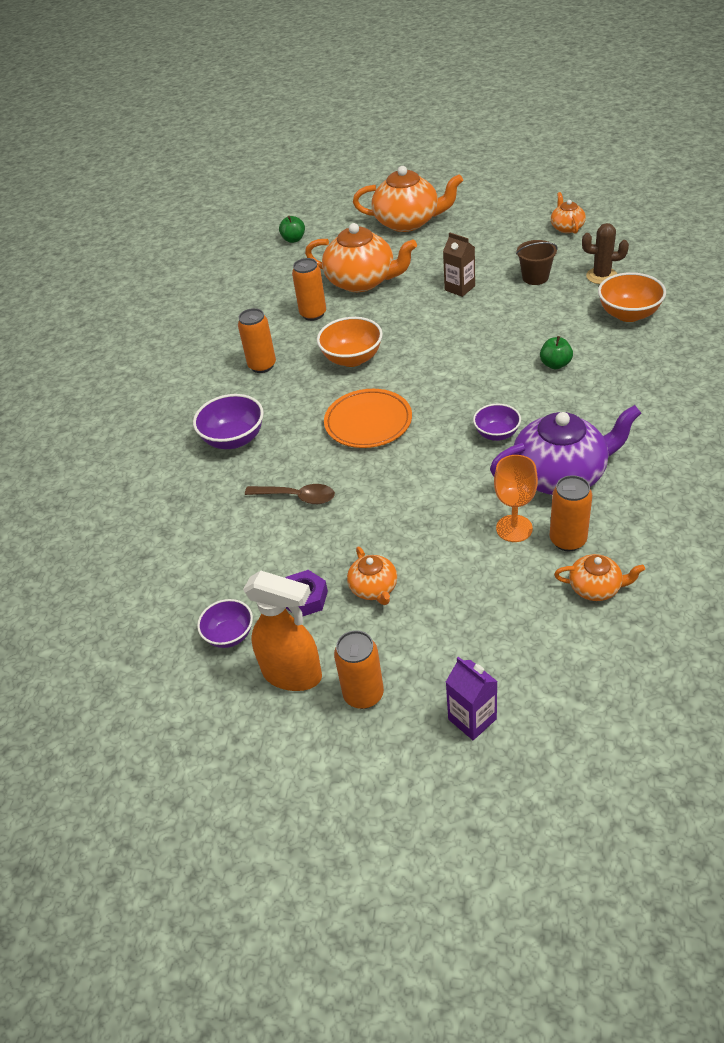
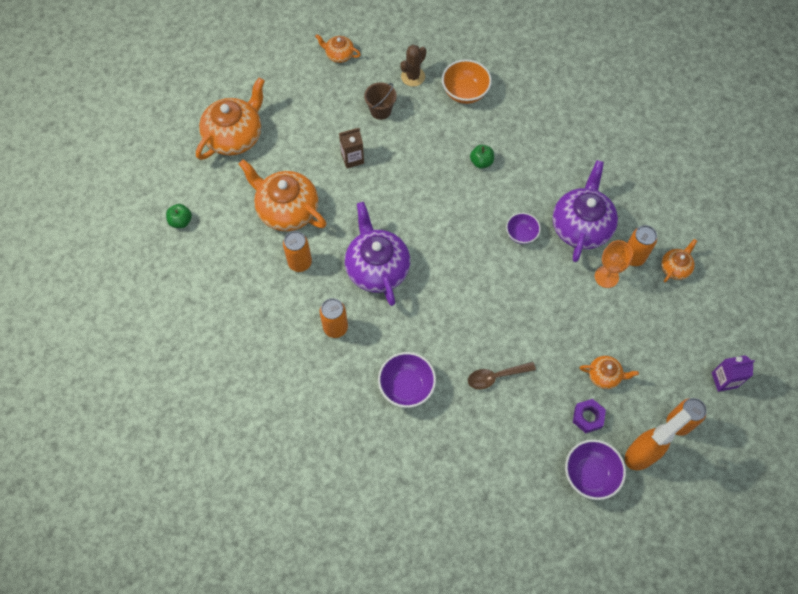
camera: 65 degrees left, 20 degrees up
purple bowl [197,599,253,648] -> purple bowl [565,440,626,500], size x1.55
brown spoon [245,484,335,504] -> brown spoon turned 150 degrees counterclockwise [468,362,536,389]
orange teapot [305,223,417,292] -> orange teapot turned 105 degrees counterclockwise [239,159,326,231]
orange bowl [317,317,383,367] -> purple teapot [345,202,410,306]
orange plate [324,389,412,448] -> none

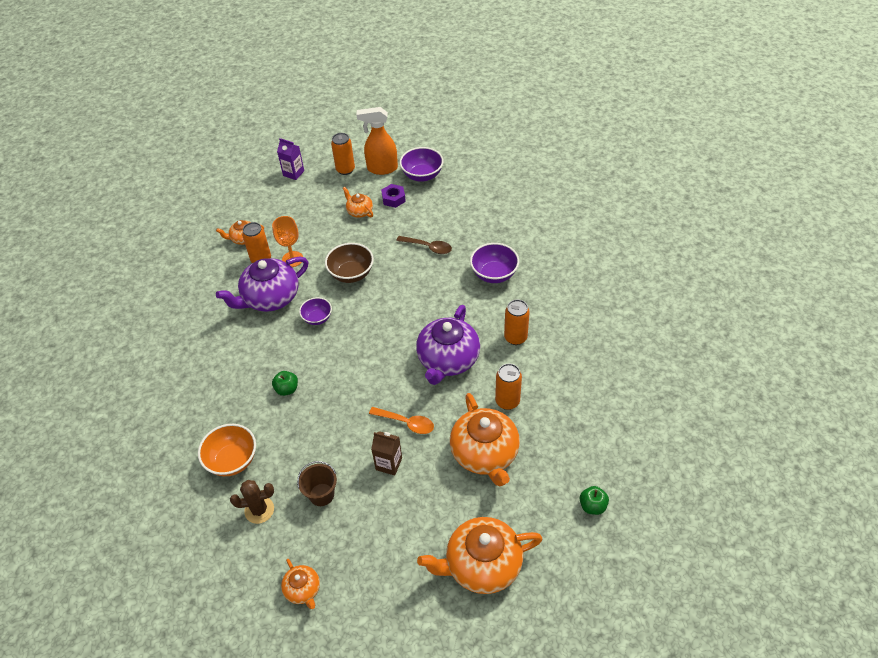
camera: 140 degrees left, 15 degrees down
none -> brown bowl [325,243,374,283]
none -> orange spoon [369,407,434,434]

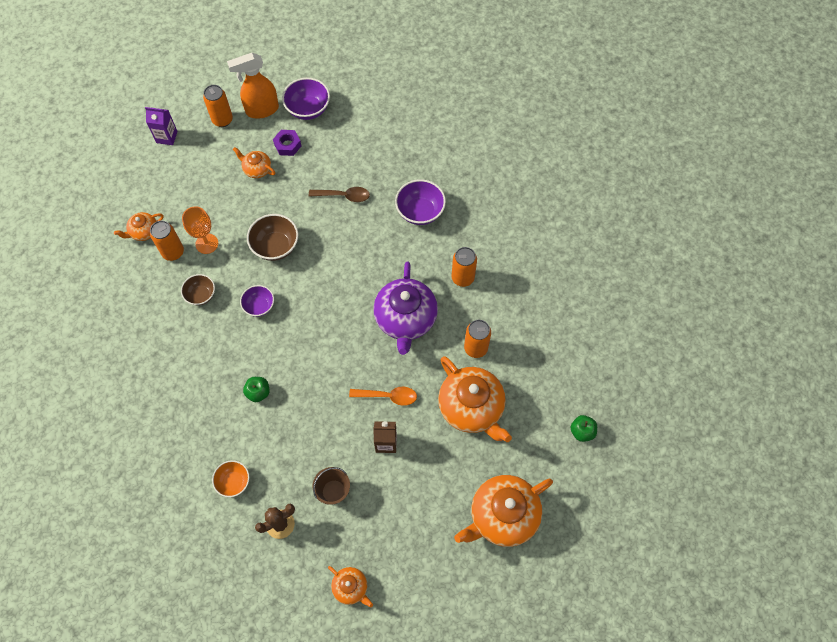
camera: 20 degrees left, 15 degrees up
orange bowl [198,424,256,476] -> orange bowl [212,460,250,497], size x0.65
purple teapot [216,257,308,312] -> brown bowl [181,274,215,305]

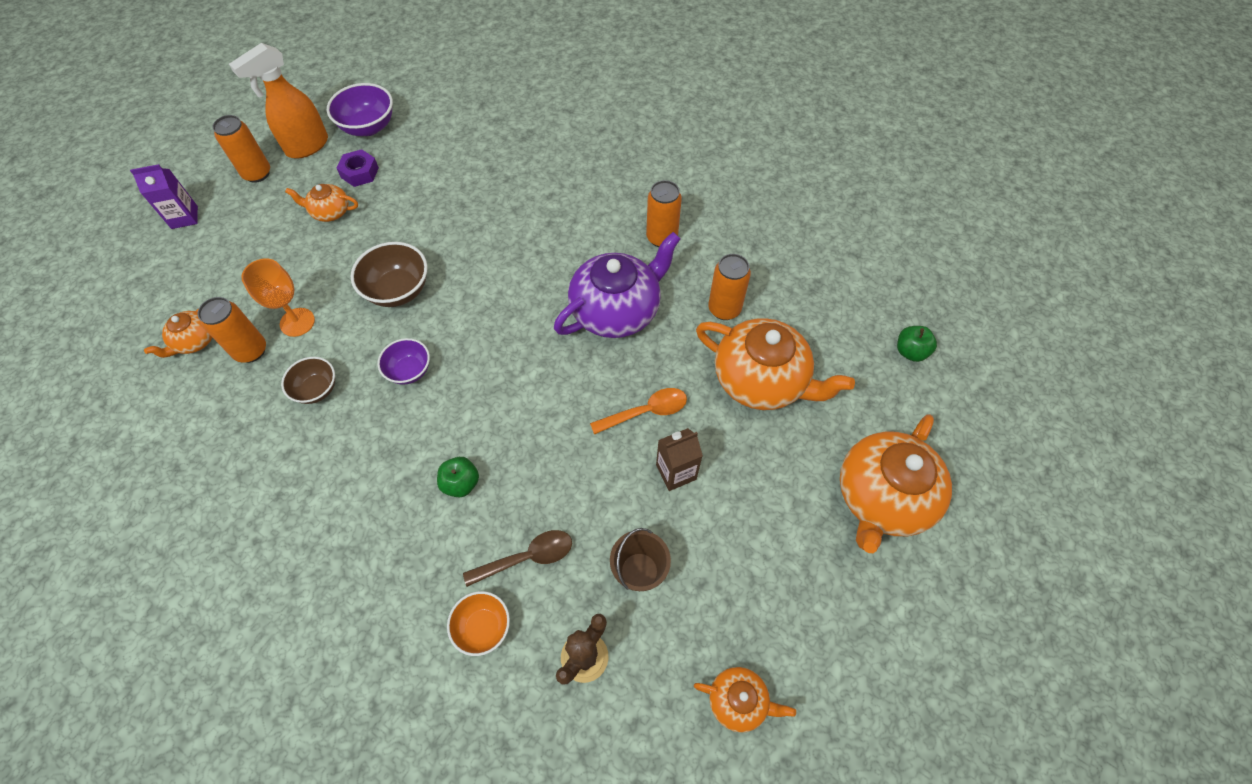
camera: 25 degrees left, 5 degrees down
brown spoon [309,187,370,202] -> brown spoon moved to [463,530,572,587]
purple teapot [373,262,438,355] -> purple teapot turned 105 degrees counterclockwise [554,232,681,338]
purple bowl [395,179,446,225] -> none

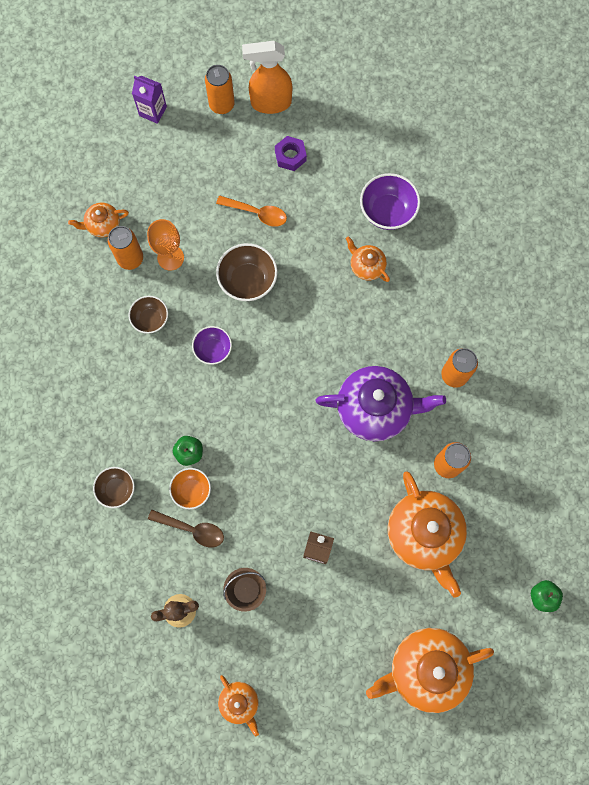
camera: 40 degrees right, 15 degrees up
orange teapot [285,184,358,222] -> orange teapot moved to [346,236,390,282]
purple bowl [327,83,393,136] -> purple bowl moved to [360,173,420,230]
orange bowl [447,591,510,656] -> orange bowl moved to [169,468,211,509]
orange spoon [590,388,687,435] -> orange spoon moved to [216,196,287,227]
none -> brown bowl [93,467,135,508]

